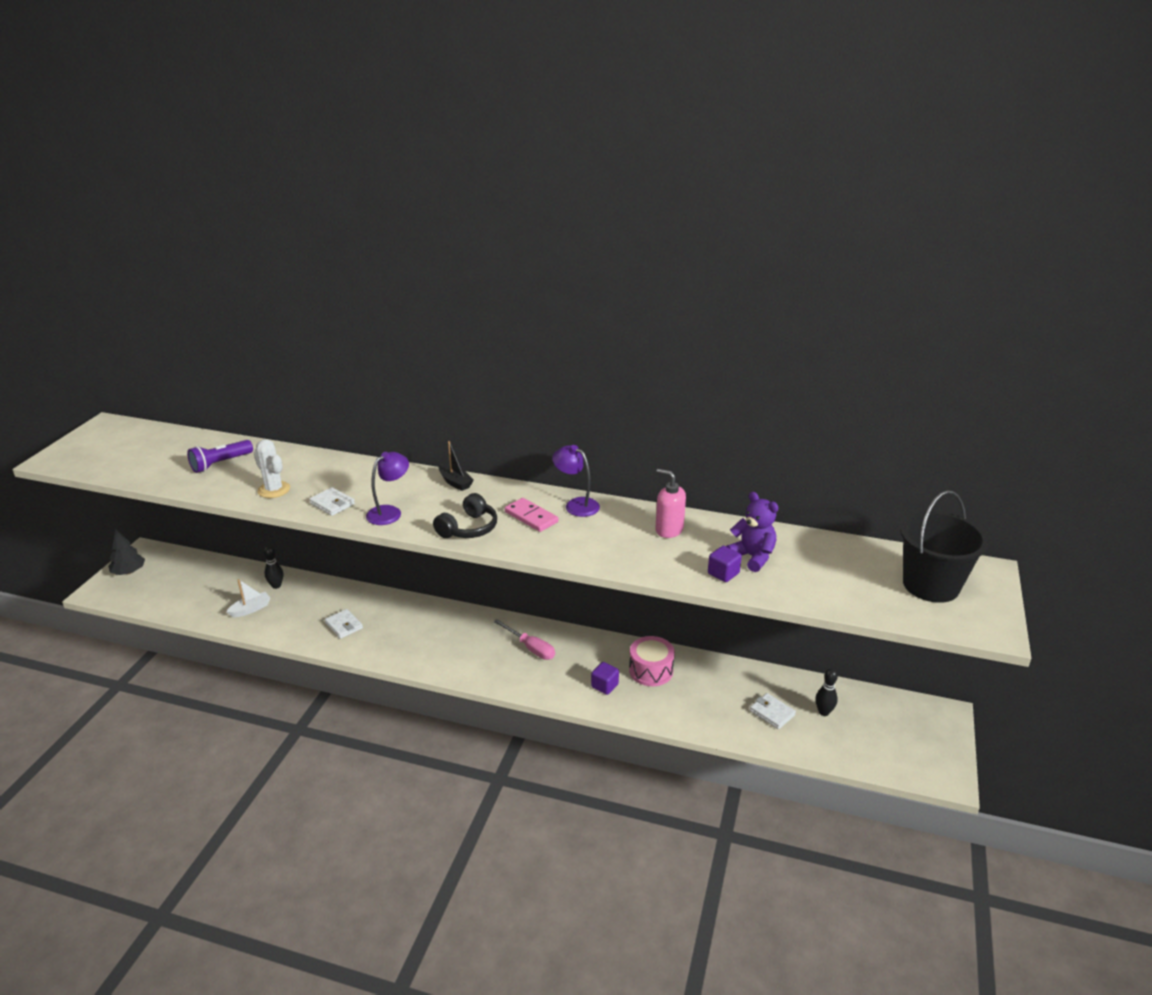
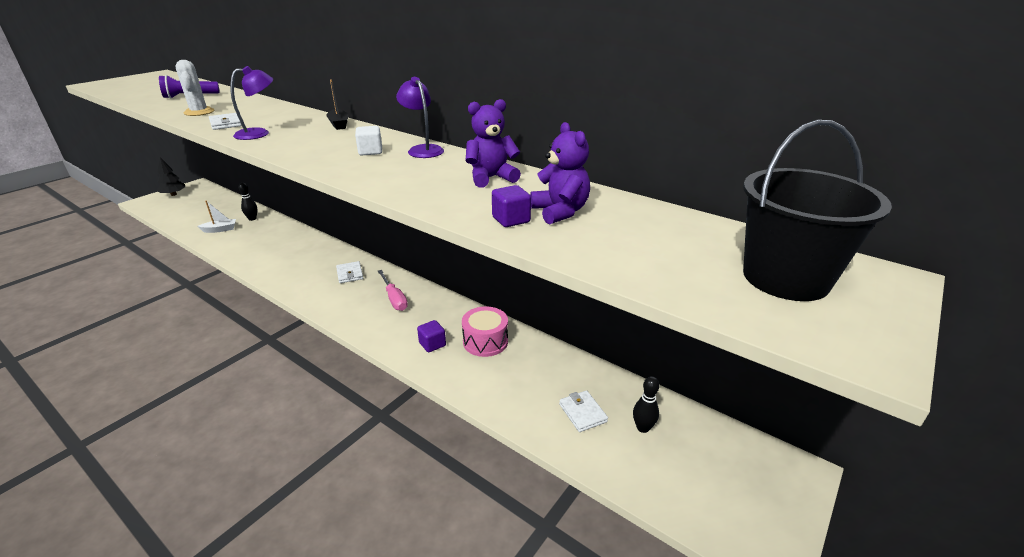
camera: 20 degrees right, 0 degrees up
white wallet [325,609,363,639] -> white wallet moved to [336,261,363,283]
black headphones [433,493,497,538] -> none
pink domino [505,498,558,532] -> white cube [355,126,382,155]
pink soap dispenser [655,469,686,538] -> purple teddy bear [465,99,521,188]

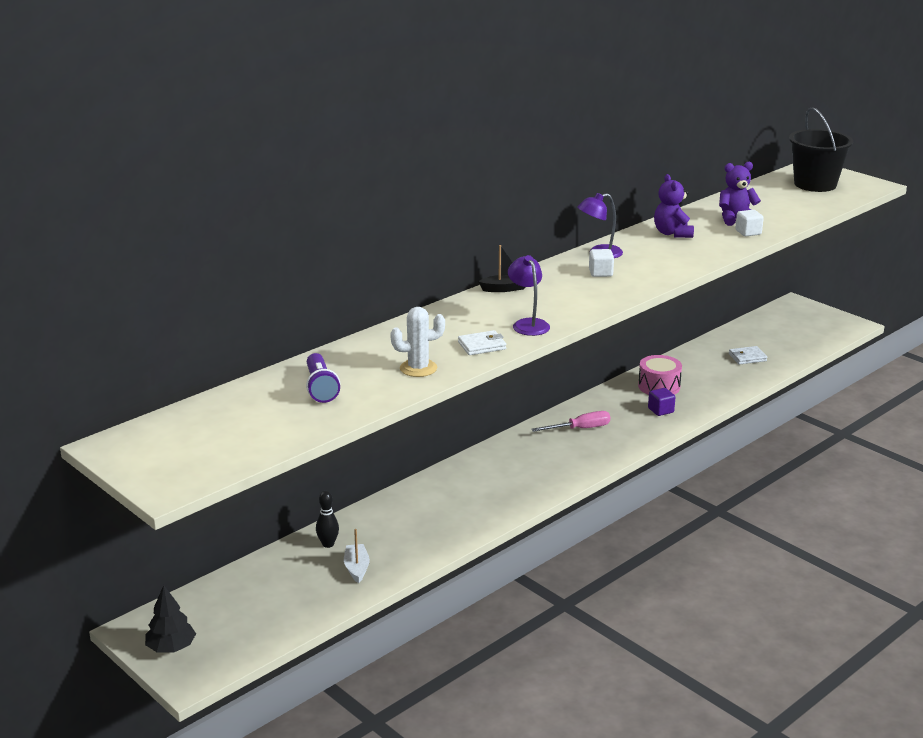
camera: 80 degrees left, 5 degrees down
white wallet [336,261,363,283] -> none
purple cube [492,185,531,227] -> white cube [735,210,764,236]
black bowling pin [633,376,660,433] -> none

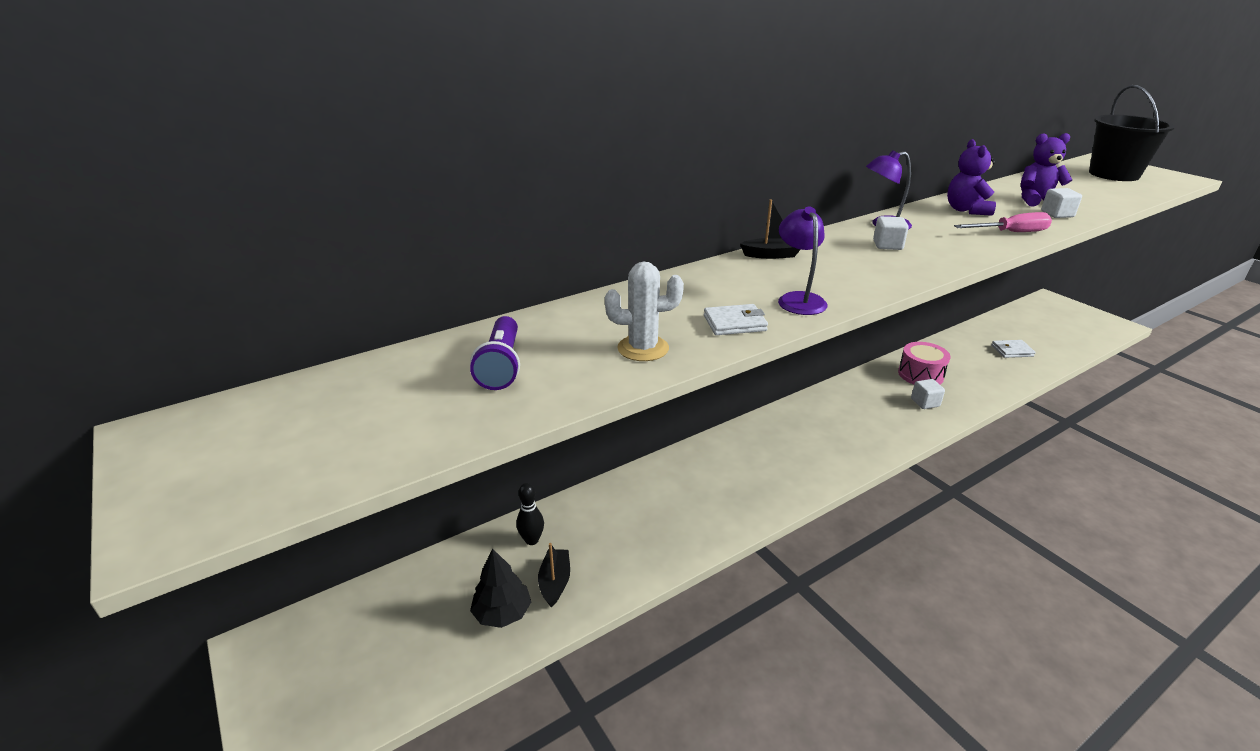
camera: 10 degrees right, 5 degrees up
black tree [145,585,196,652] -> black tree moved to [470,549,531,628]
white boat [344,529,370,583] -> black boat [538,543,570,607]
pink screwdriver [531,411,610,432] -> pink screwdriver moved to [954,212,1052,232]
purple cube [648,388,675,416] -> white cube [911,379,945,409]

